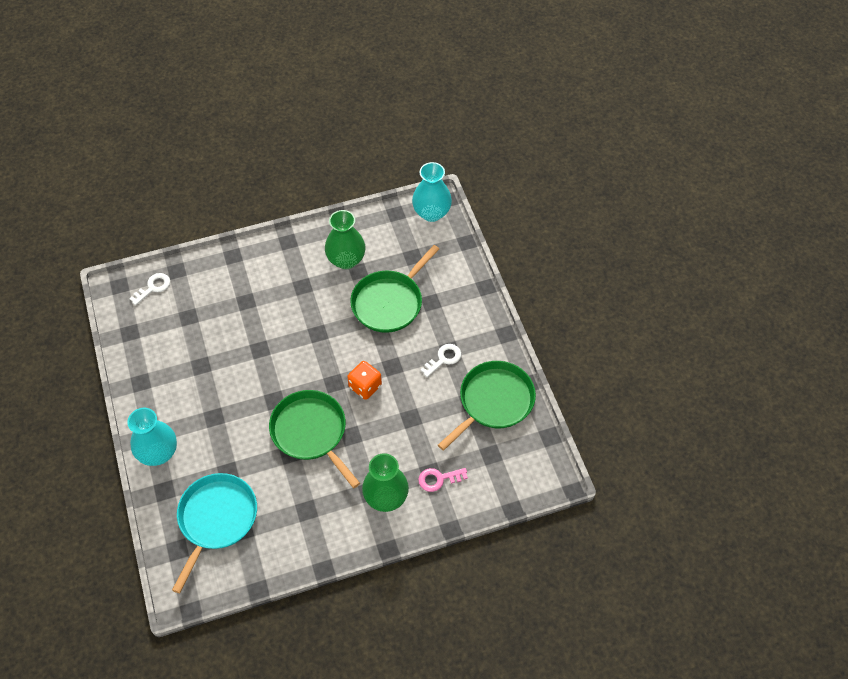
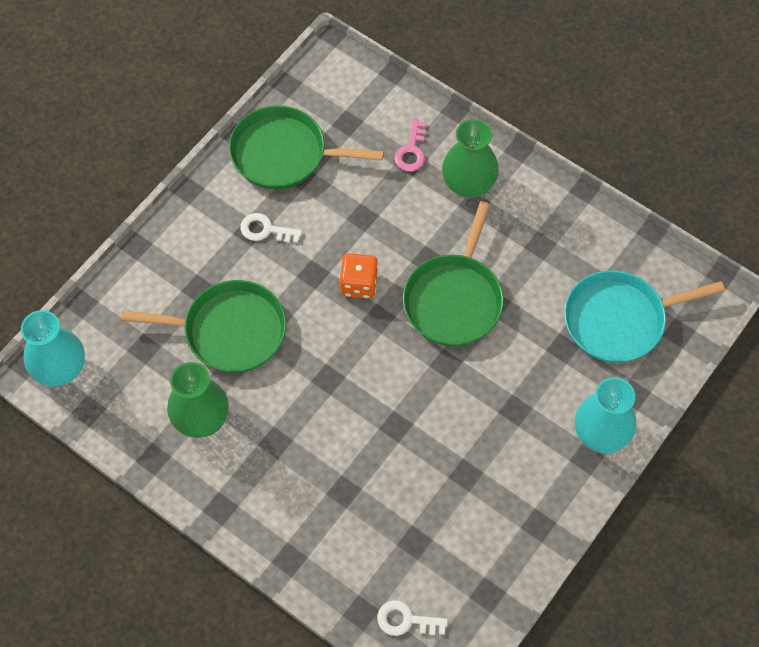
camera: 125 degrees left, 5 degrees up
pink key [418,468,468,492] -> pink key turned 60 degrees clockwise [394,120,426,172]

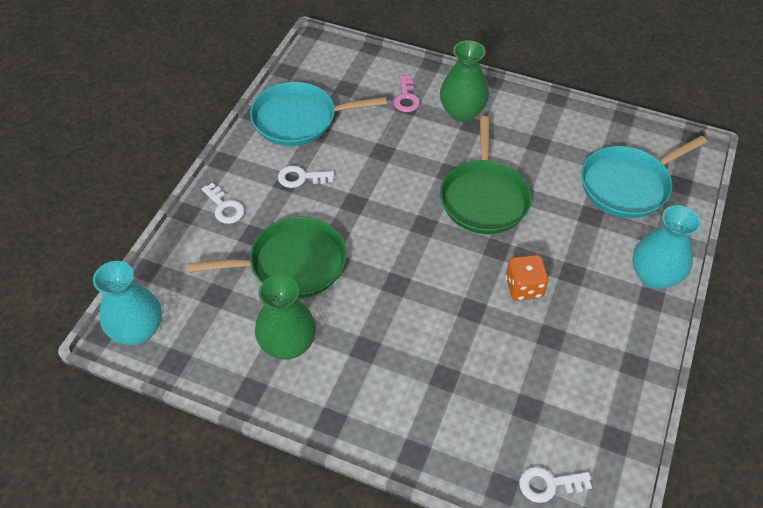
camera: 15 degrees left, 10 degrees down
green pan [229,105,384,189] -> turquoise pan [250,82,387,146]
orange dice [339,253,378,299] -> orange dice moved to [506,255,549,301]
none -> white key [202,183,244,224]

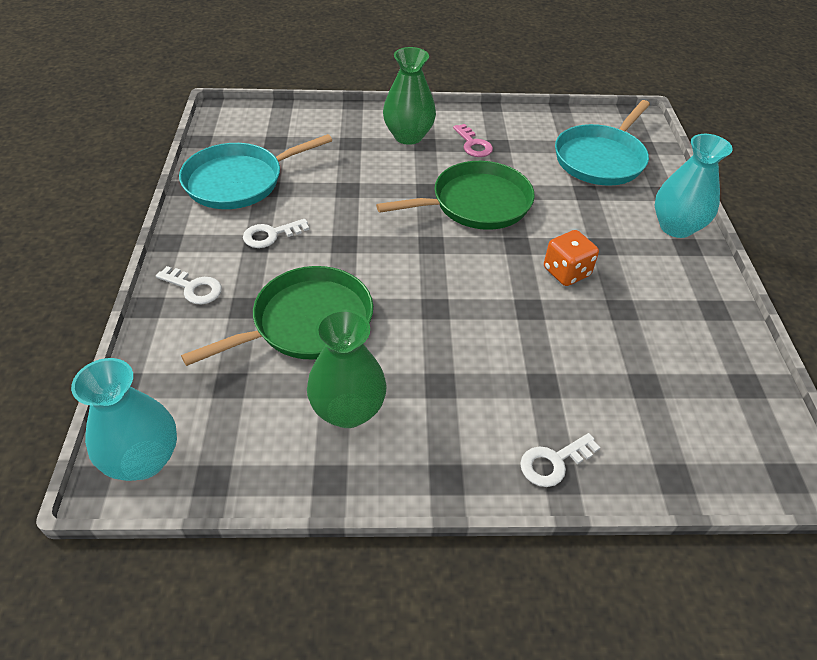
camera: 25 degrees left, 5 degrees down
pink key [393,75,420,112] -> pink key moved to [453,124,493,157]
green pan [440,116,532,234] -> green pan turned 90 degrees counterclockwise [376,161,535,230]
white key [519,467,592,503] -> white key moved to [520,433,600,487]

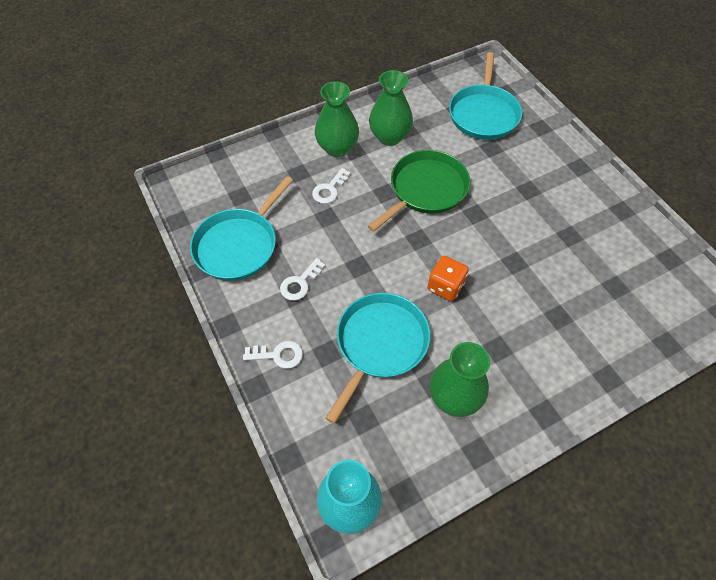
camera: 25 degrees left, 10 degrees up
green pan [181,266,373,366] -> turquoise pan [325,293,430,424]
pink key [453,124,493,157] -> green vase [369,70,413,146]
white key [520,433,600,487] -> white key moved to [312,168,351,204]
orange dice [544,230,599,286] -> orange dice moved to [428,256,469,301]
turquoise vase [655,134,733,238] -> none

